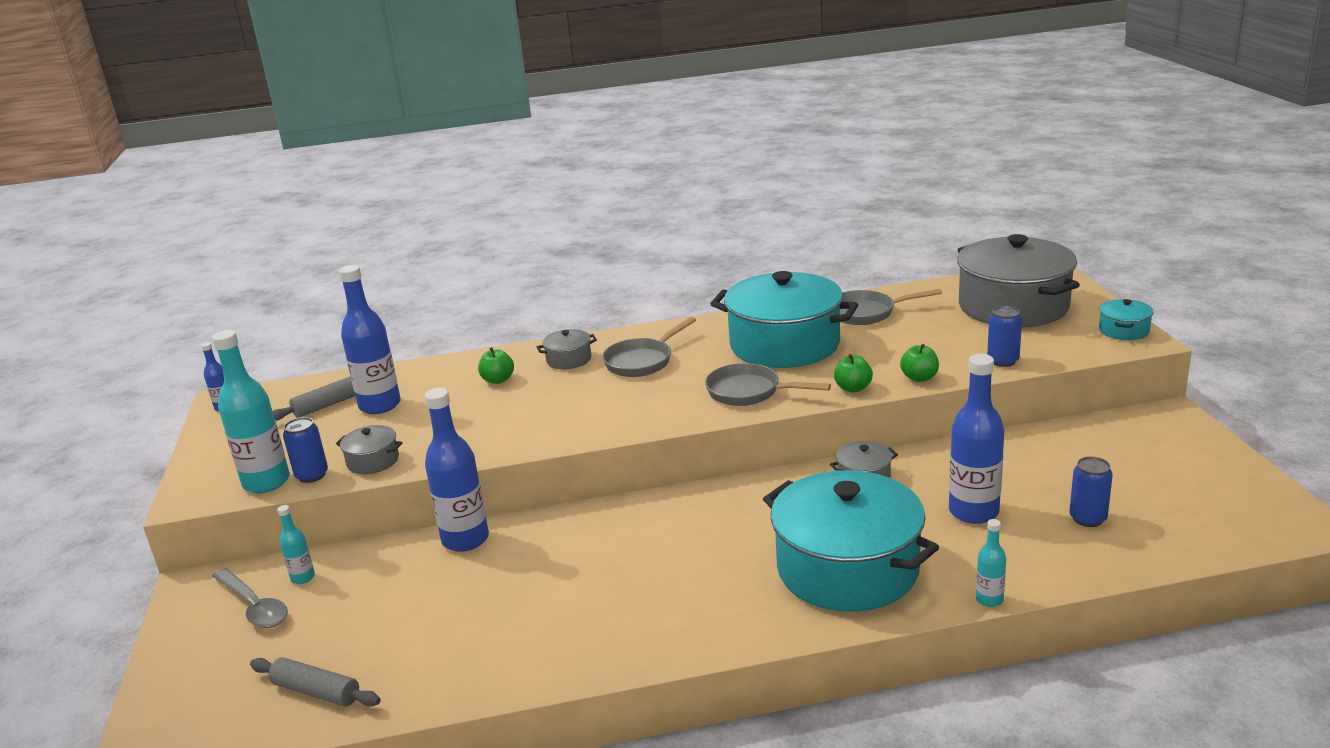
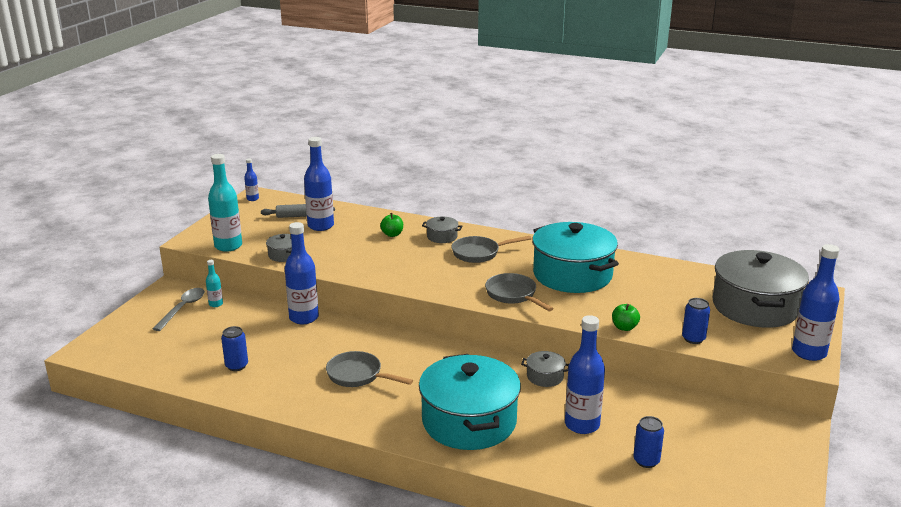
camera: 30 degrees right, 0 degrees up
grey spoon [212,568,288,628] -> grey spoon turned 150 degrees counterclockwise [153,288,205,331]
grey rolling pin [250,657,380,707] -> none
blue can [283,417,328,483] -> blue can moved to [221,326,248,371]
green apple [834,354,873,393] -> none
grey pan [840,289,942,325] -> grey pan moved to [326,351,413,387]
turquoise bottle [976,519,1006,607] -> none
turquoise pot [1099,299,1154,340] -> blue bottle [792,244,840,361]

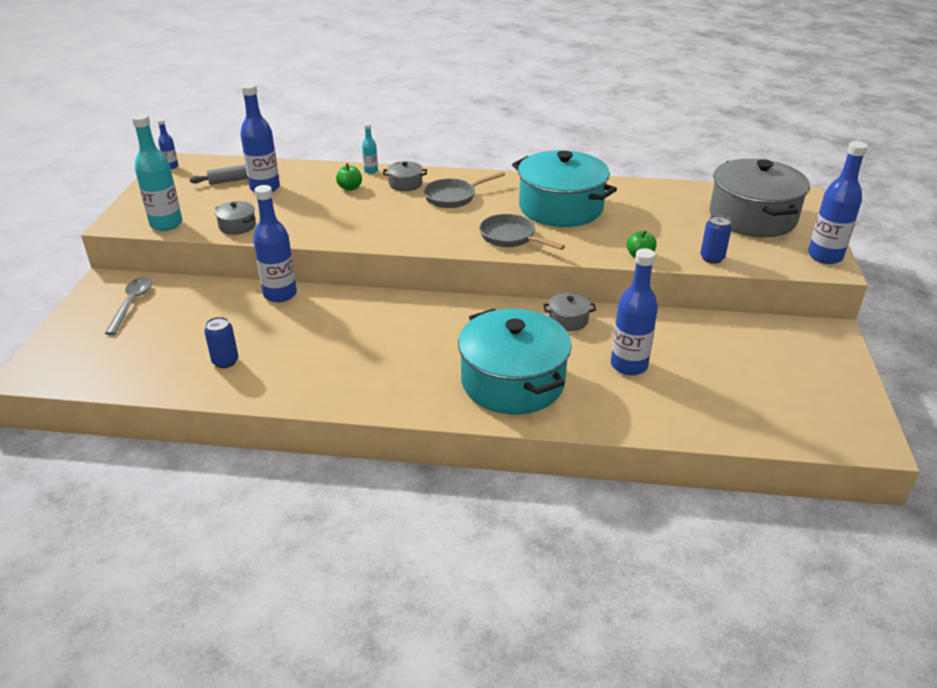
camera: 15 degrees left, 10 degrees up
turquoise bottle [206,260,223,307] -> turquoise bottle moved to [362,123,378,174]
grey pan [326,351,413,387] -> none
blue can [633,416,664,468] -> none

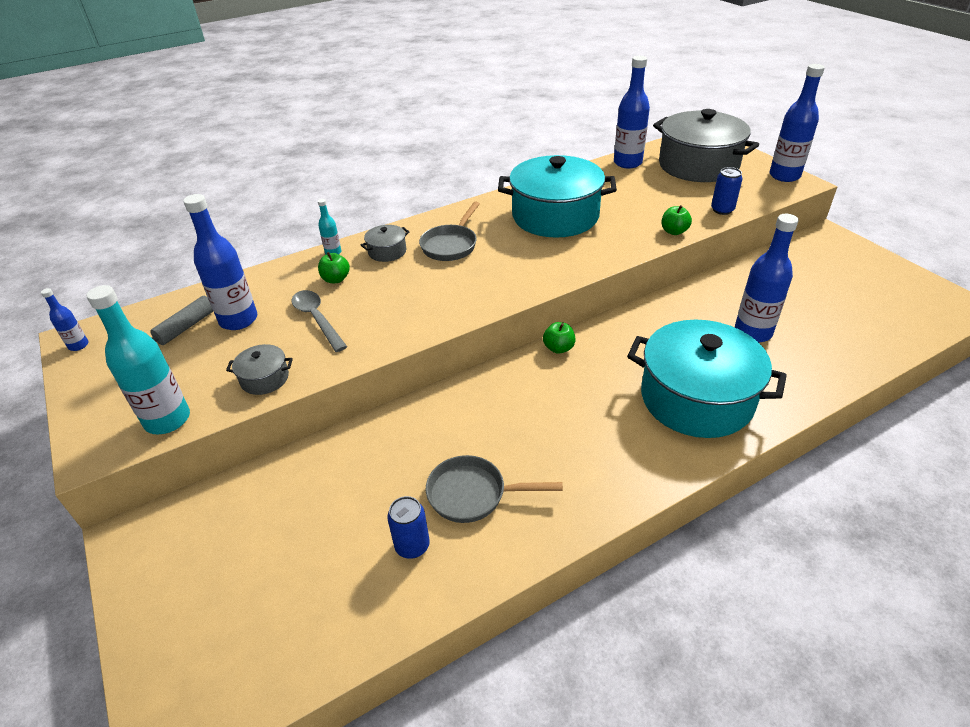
camera: 35 degrees left, 5 degrees up
grey spoon [105,277,152,335] -> grey spoon moved to [292,290,347,352]
blue bottle [253,185,297,302] -> blue bottle moved to [614,56,650,169]
grey pan [480,214,565,250] -> grey pan moved to [426,455,563,523]
grey pot [543,293,596,331] -> none
none -> green apple [543,322,575,354]

